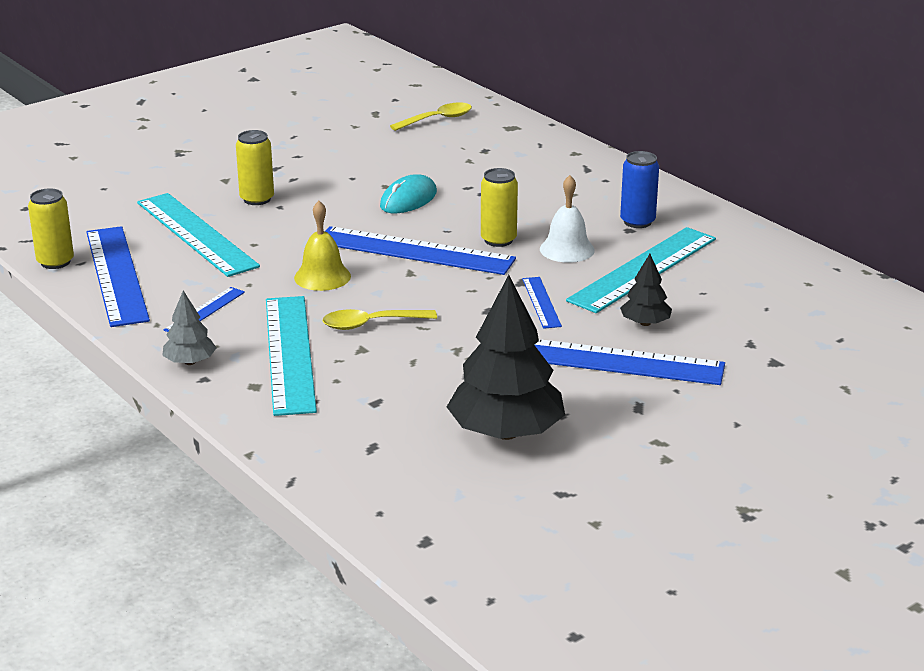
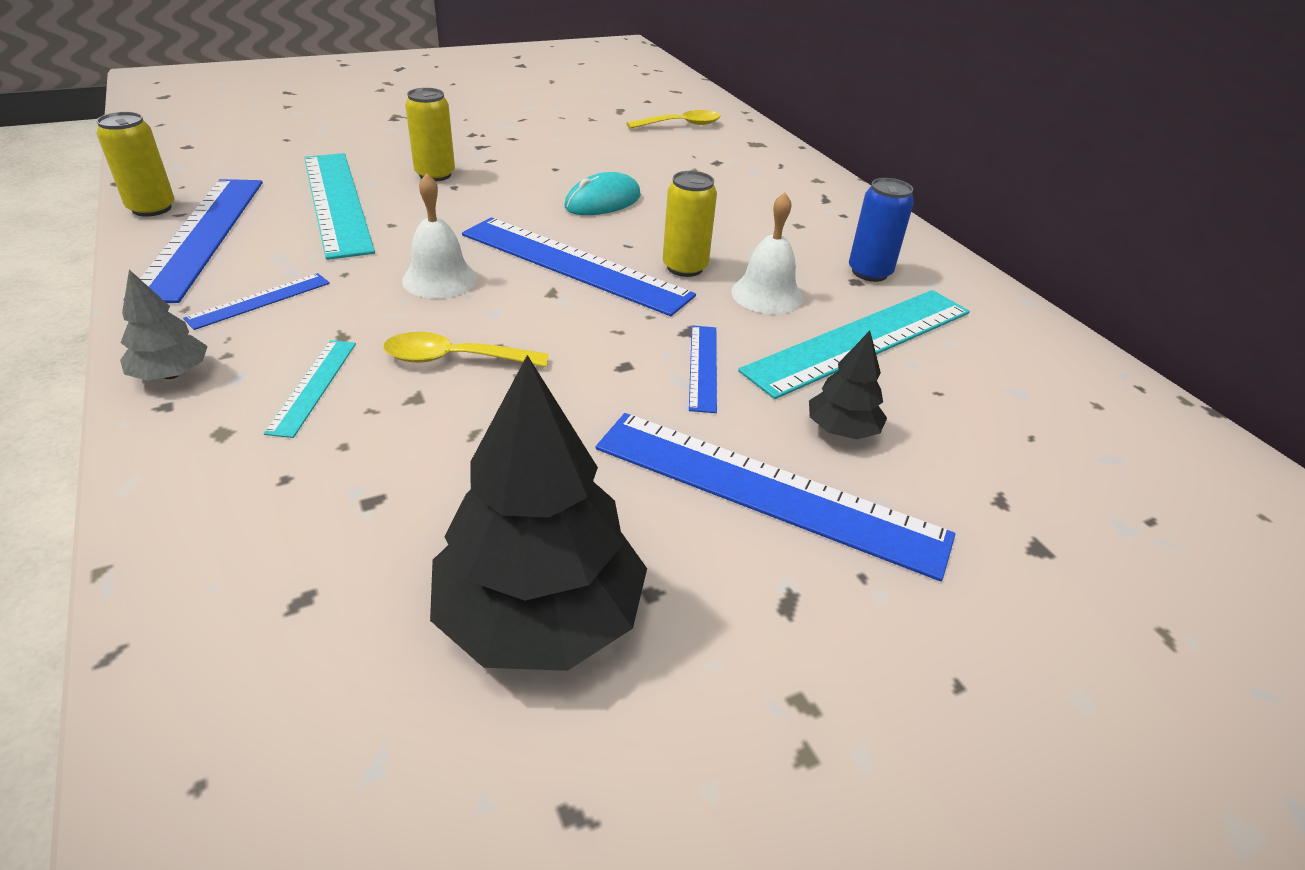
camera: 10 degrees right, 10 degrees up
turquoise ruler [266,296,317,416] -> turquoise ruler [264,340,356,438], size x0.48
yellow bell [294,201,351,291] -> white bell [402,173,477,299]

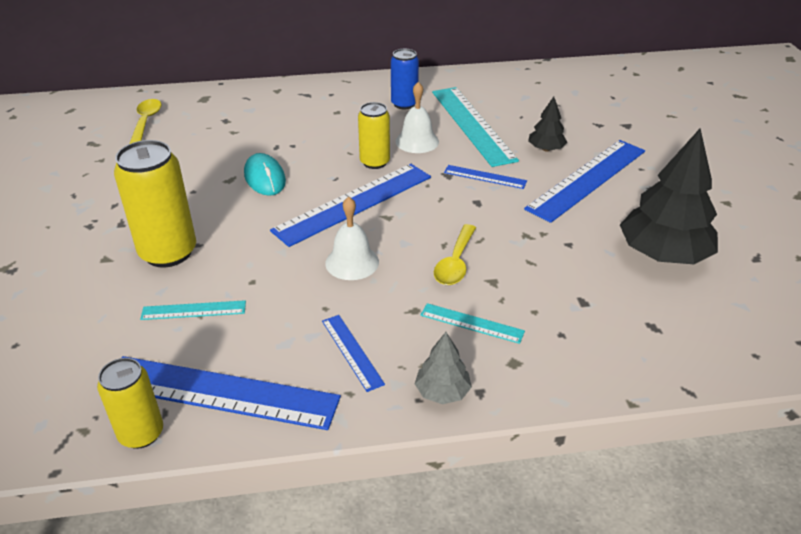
camera: 70 degrees left, 0 degrees up
turquoise ruler [304,153,375,260] -> turquoise ruler [140,300,246,320], size x0.48
yellow can [405,88,455,181] -> yellow can [114,140,196,268], size x1.64

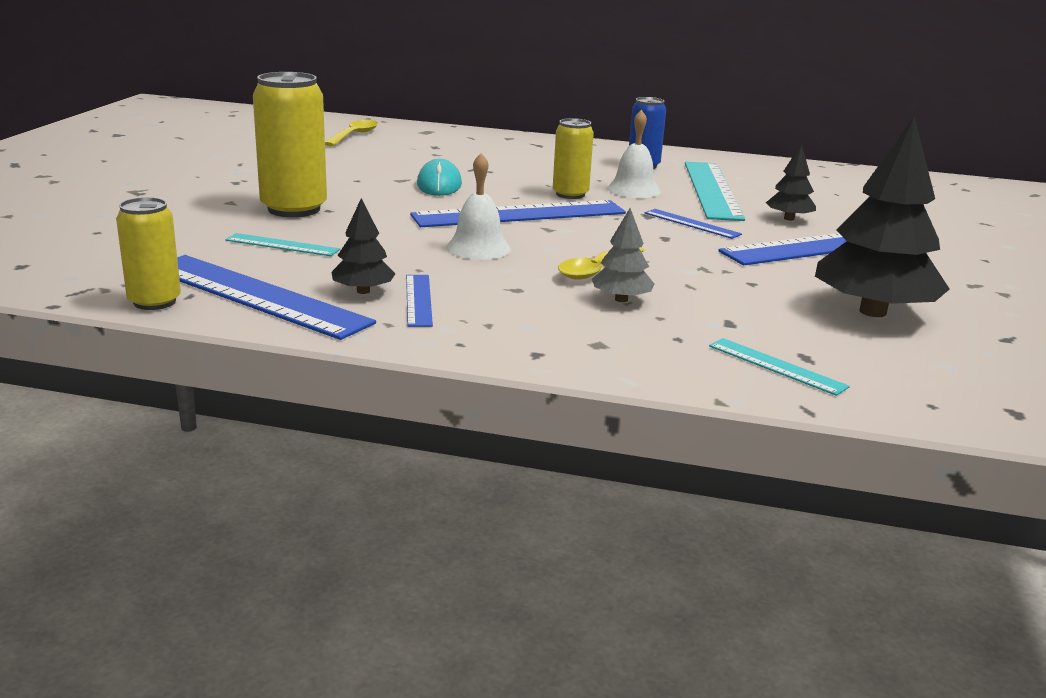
camera: 20 degrees right, 15 degrees down
grey tree [415,332,472,404] -> grey tree moved to [592,208,654,302]
turquoise ruler [420,303,525,344] -> turquoise ruler moved to [709,338,850,396]
none -> black tree [332,198,396,294]

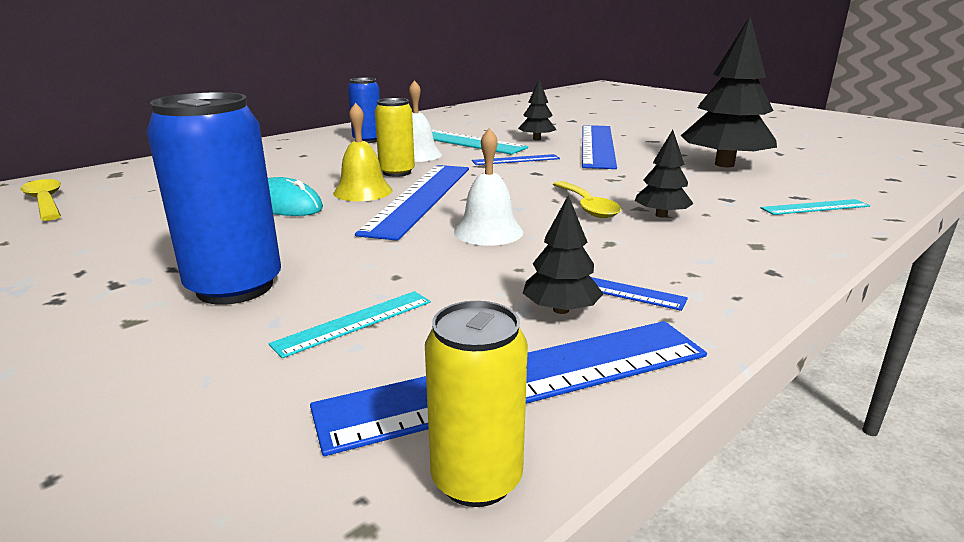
camera: 55 degrees left, 0 degrees up
yellow can [253,72,327,217] -> blue can [147,92,281,305]
grey tree [592,208,654,302] -> black tree [635,130,694,218]
none -> yellow bell [333,103,393,201]

